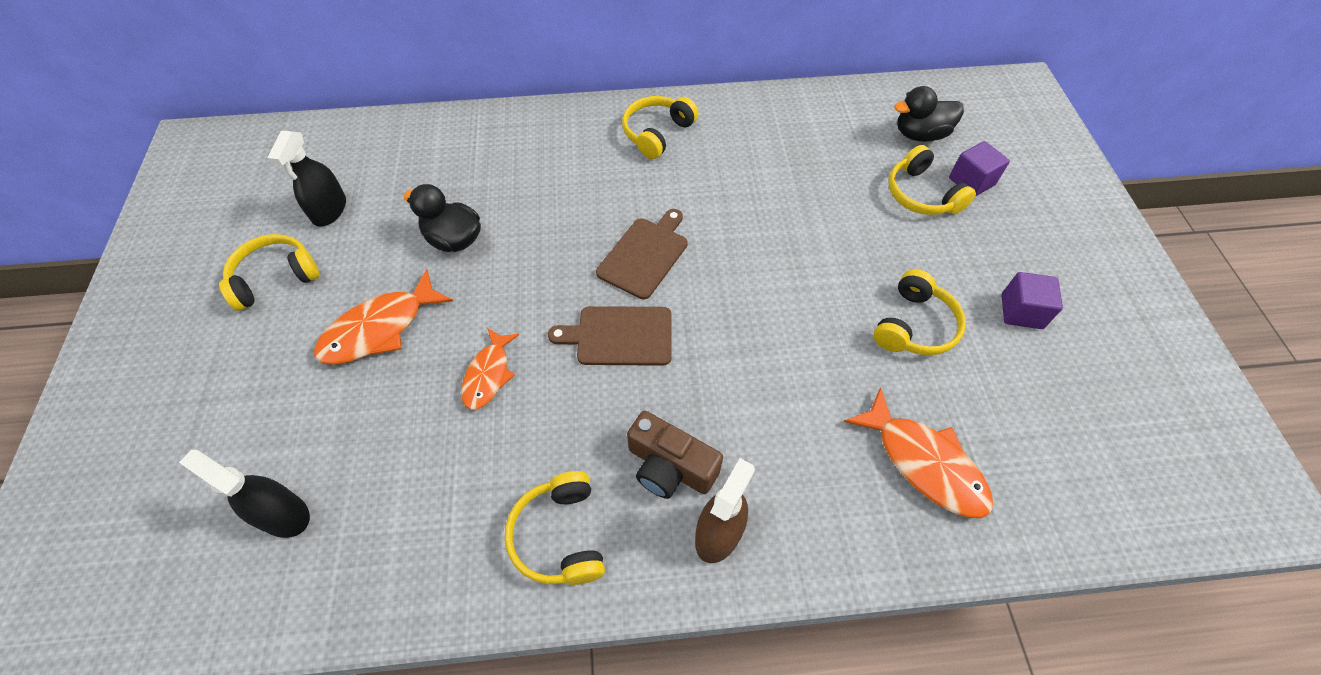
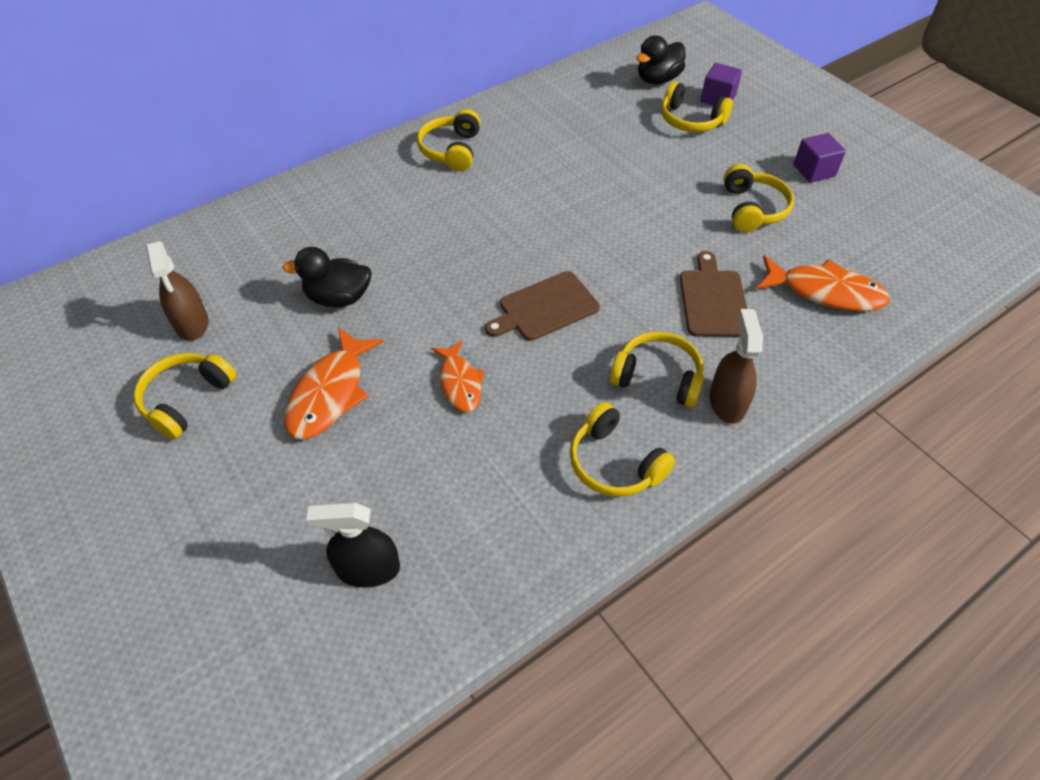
camera: 30 degrees left, 5 degrees down
black spray bottle [267,130,346,226] -> brown spray bottle [146,241,209,341]
brown cutting board [596,209,688,299] -> brown cutting board moved to [680,251,747,337]
brown camera [627,411,723,499] -> yellow headphones [610,331,704,407]

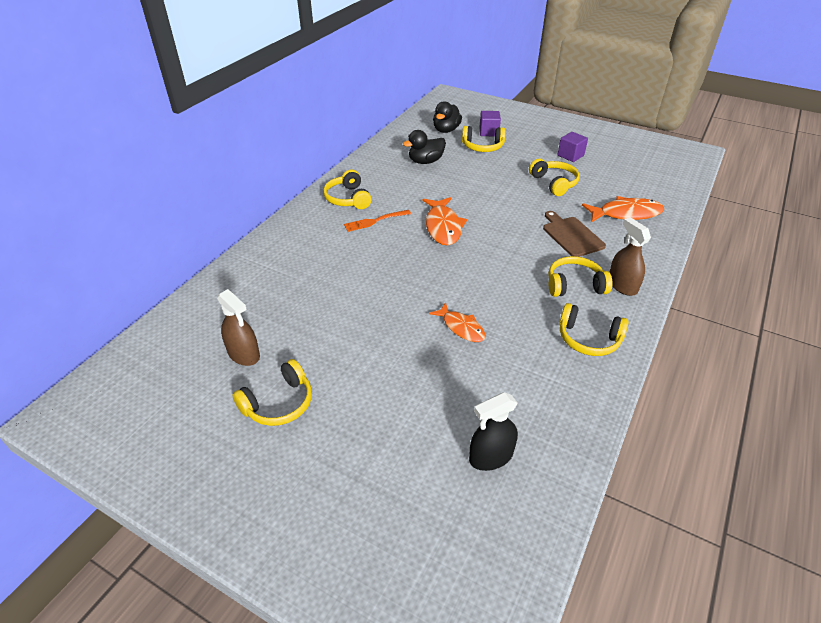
camera: 25 degrees left, 10 degrees down
yellow headphones [134,353,236,440] -> yellow headphones turned 135 degrees counterclockwise [232,359,312,426]
black duck [283,247,372,307] -> black duck moved to [403,130,446,164]
orange fish [284,327,384,439] -> orange fish moved to [422,197,467,245]
brown cutting board [485,271,600,341] -> none
none -> orange fork [344,210,411,232]

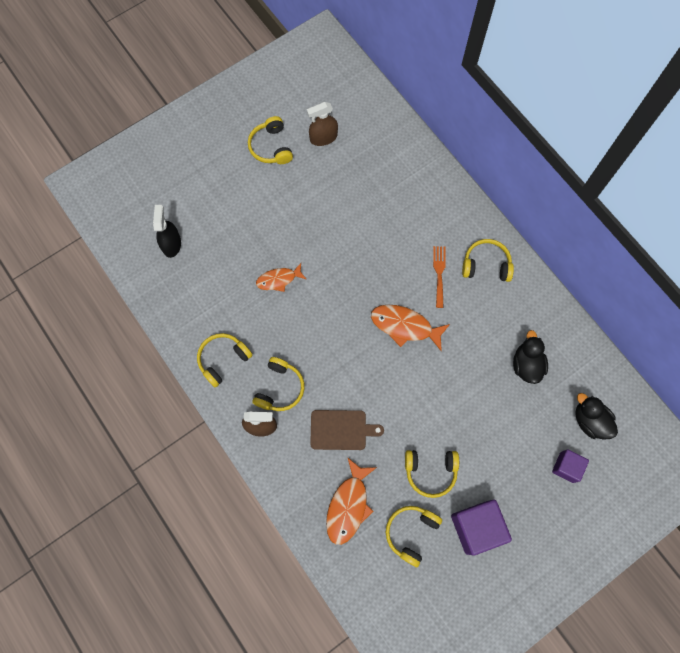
camera: 115 degrees right, 30 degrees up
yellow headphones [462,126,506,152] -> yellow headphones moved to [386,506,442,567]
purple cube [557,132,588,162] -> purple cube [451,500,512,555], size x1.70

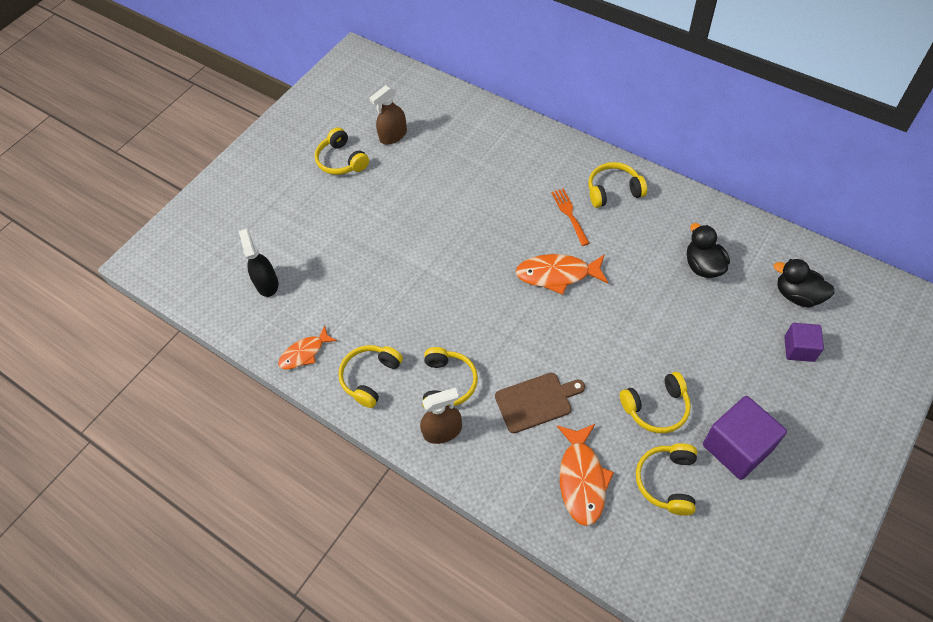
camera: 15 degrees left, 15 degrees down
orange fish [256,263,306,292] -> orange fish moved to [278,326,337,369]

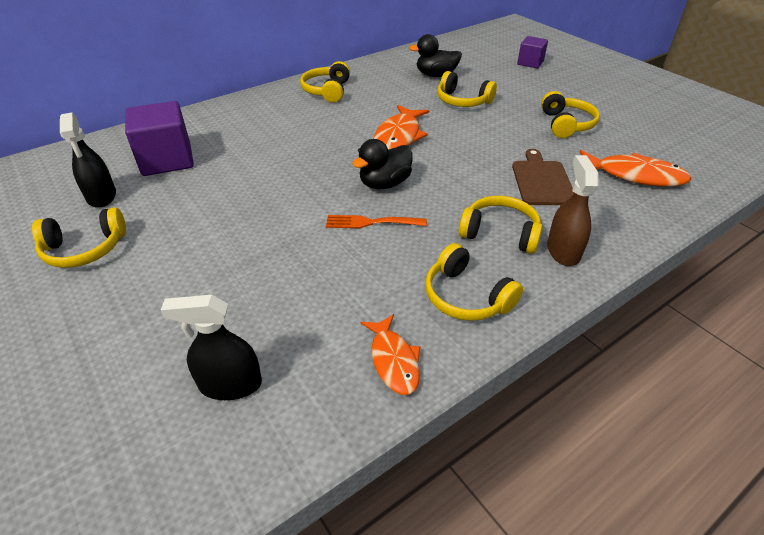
camera: 75 degrees left, 15 degrees down
brown spray bottle [370,85,407,145] -> black spray bottle [60,113,116,208]
orange fork [551,188,589,246] -> orange fork moved to [326,215,427,228]
yellow headphones [636,443,697,516] -> yellow headphones moved to [437,71,497,107]
purple cube [703,396,787,480] -> purple cube moved to [125,101,194,176]
black duck [774,259,835,308] -> black duck moved to [352,139,413,189]

